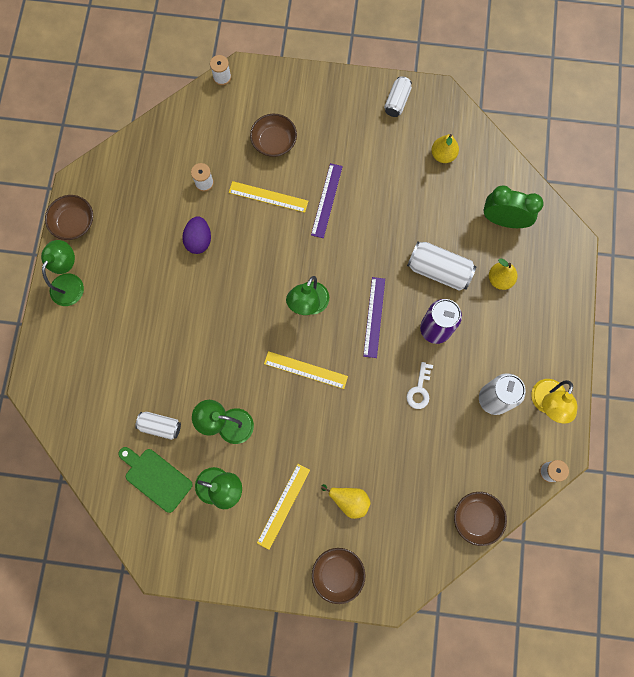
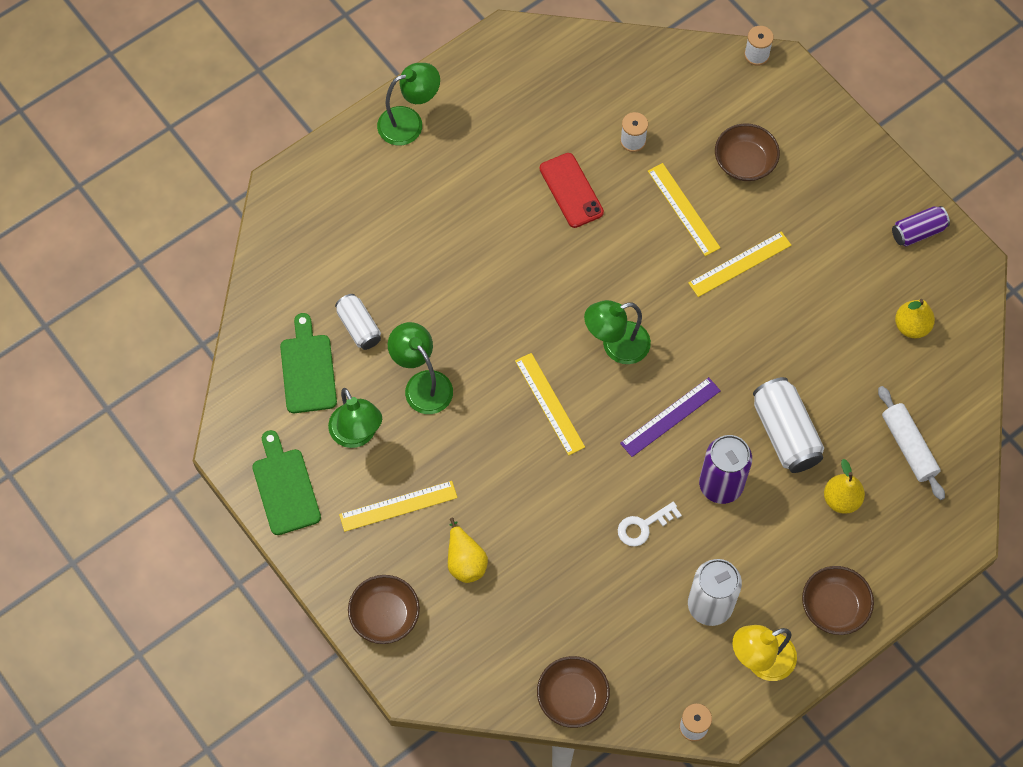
camera: 45 degrees right, 10 degrees down
brown bowl [45,195,93,240] -> brown bowl moved to [802,566,874,635]
purple egg [182,216,211,254] -> red phone [540,153,604,228]
purple ruler [311,163,343,238] -> yellow ruler [688,231,791,297]
white can [384,76,412,117] -> purple can [892,206,950,246]
green clock [483,185,544,228] -> white rolling pin [878,386,945,500]
none -> green cutting board [252,430,321,535]

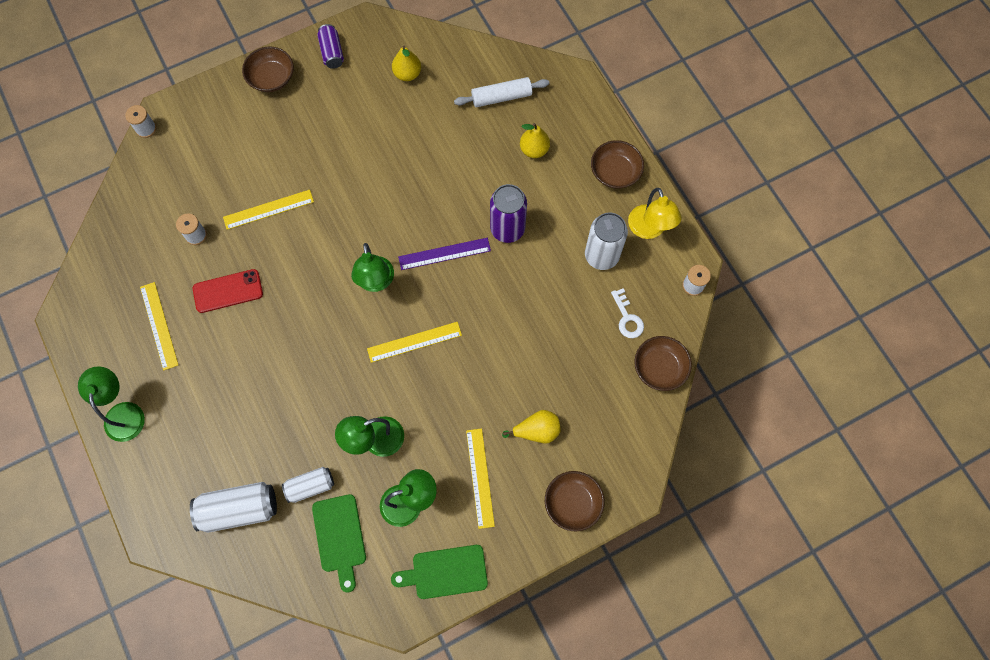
camera: 80 degrees left, 5 degrees up
green cutting board [280,313,337,413] -> green cutting board turned 105 degrees counterclockwise [312,494,366,592]
white key [618,502,682,546] -> white key moved to [611,288,644,338]
purple ruler [620,377,721,457] -> purple ruler turned 75 degrees counterclockwise [398,238,491,270]
yellow ruler [688,231,791,297] -> yellow ruler moved to [140,282,178,371]
brown bowl [715,123,780,181] -> brown bowl moved to [242,47,294,92]
white can [753,377,824,473] -> white can moved to [190,482,277,533]

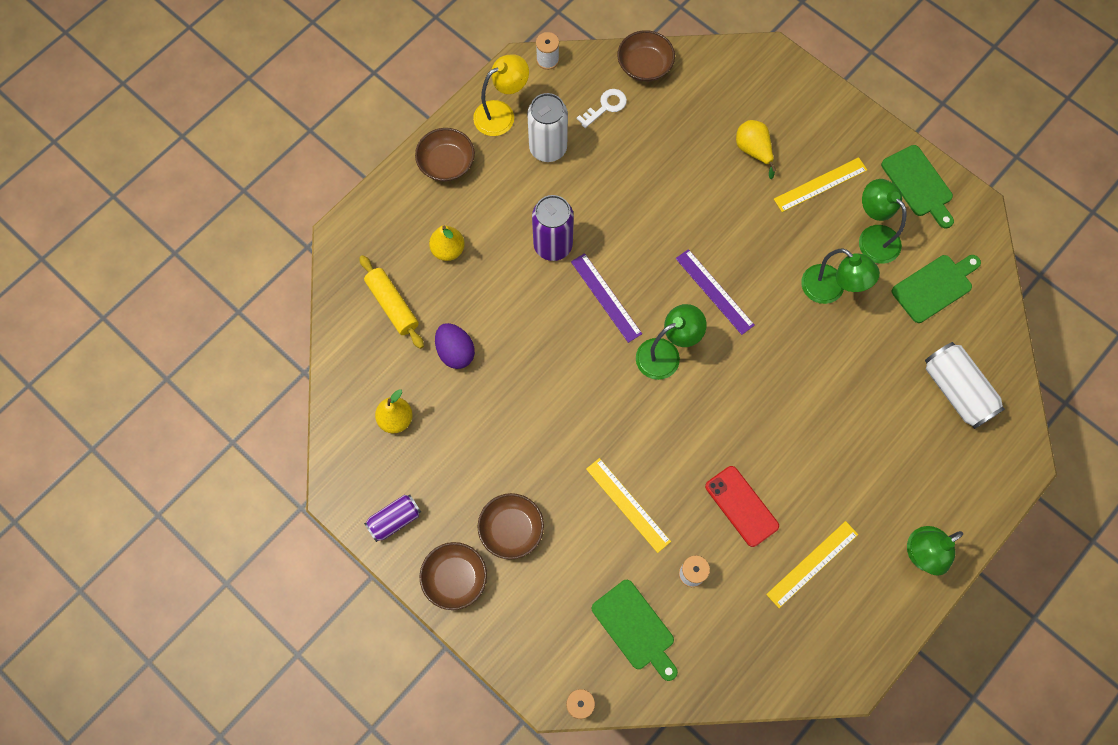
camera: 110 degrees left, 0 degrees up
white can [282,467,334,503] -> none
yellow ruler [367,322,462,363] -> purple ruler [676,249,755,335]
white rolling pin [454,77,549,107] -> yellow rolling pin [359,255,424,349]
brown bowl [545,471,605,531] -> brown bowl moved to [477,493,544,560]
none -> purple egg [435,323,475,369]
none -> green cutting board [592,580,678,681]

